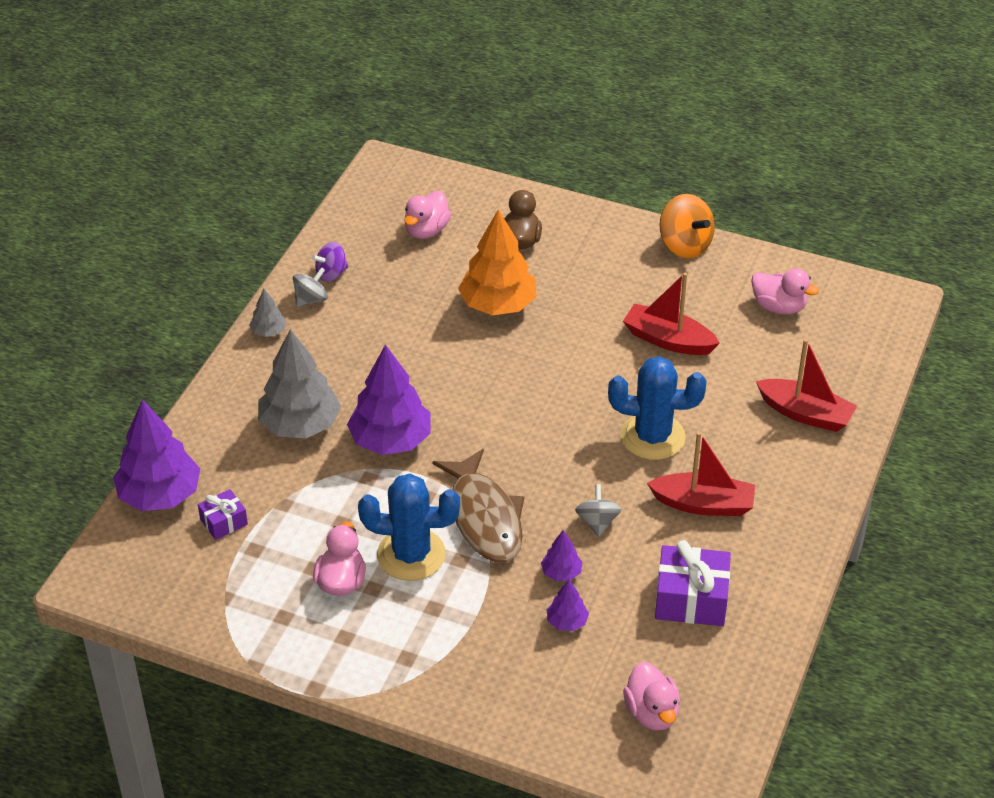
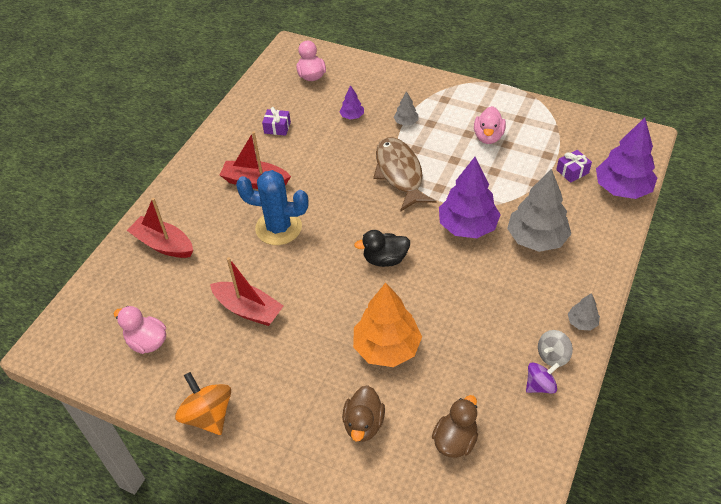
camera: 175 degrees left, 5 degrees up
blue cactus [358,474,460,581] -> none
pink duck [404,191,451,239] -> brown duck [432,395,478,458]
purple tree [541,530,582,581] -> none
grey spinning top [575,484,621,537] -> none
purple gift [655,540,731,626] -> purple gift [262,107,291,136], size x0.56
none -> black duck [354,230,410,267]
none -> grey tree [394,91,418,126]

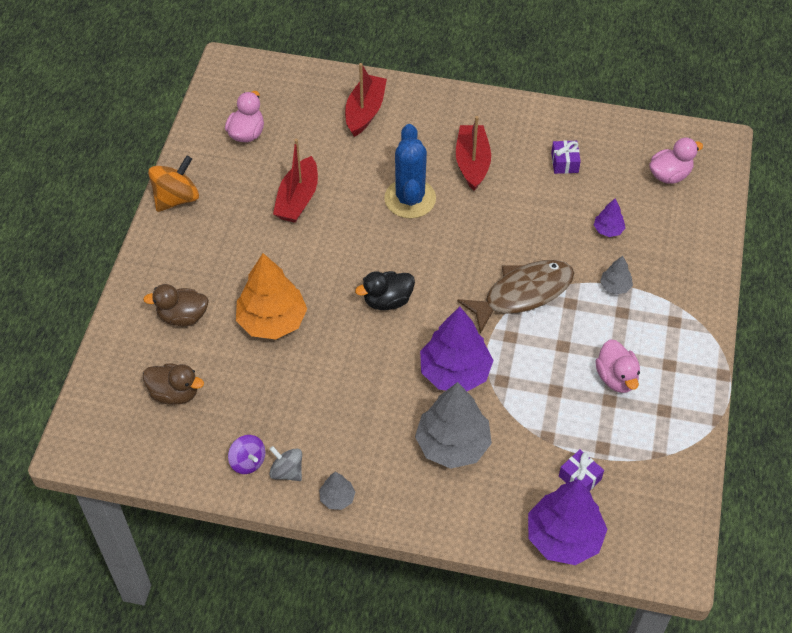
camera: 75 degrees right, 5 degrees up
black duck [354,230,410,267] -> black duck turned 90 degrees counterclockwise [355,271,415,310]
pink duck [474,106,506,144] -> pink duck turned 105 degrees counterclockwise [595,339,640,393]

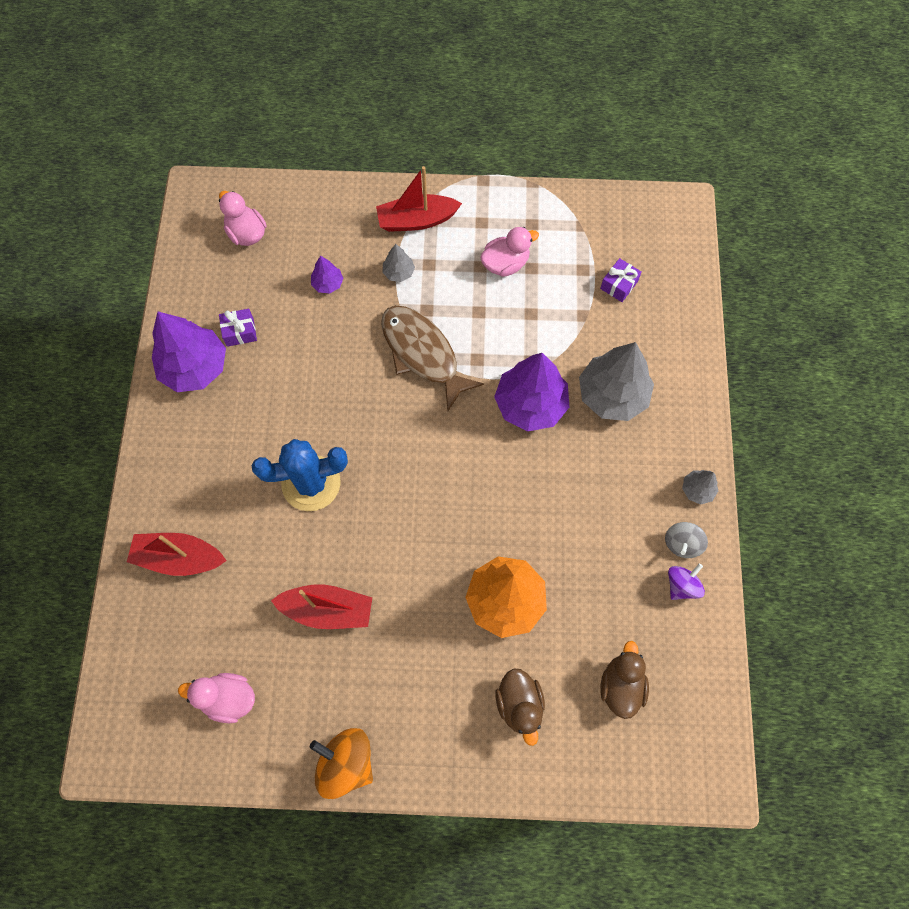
camera: 100 degrees left, 15 degrees up
black duck [355,271,415,310] -> none
red boat [456,116,491,191] -> red boat moved to [376,166,462,232]
purple tree [528,479,607,565] -> purple tree moved to [152,312,226,392]

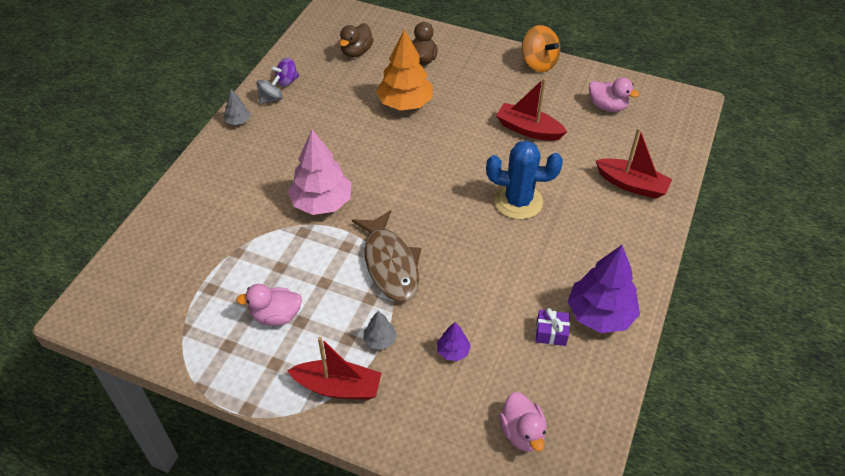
camera: 160 degrees left, 20 degrees down
purple tree [494,353,569,431] -> pink tree [288,130,351,215]
grey tree [579,342,654,421] -> none
purple gift [600,258,642,302] -> none

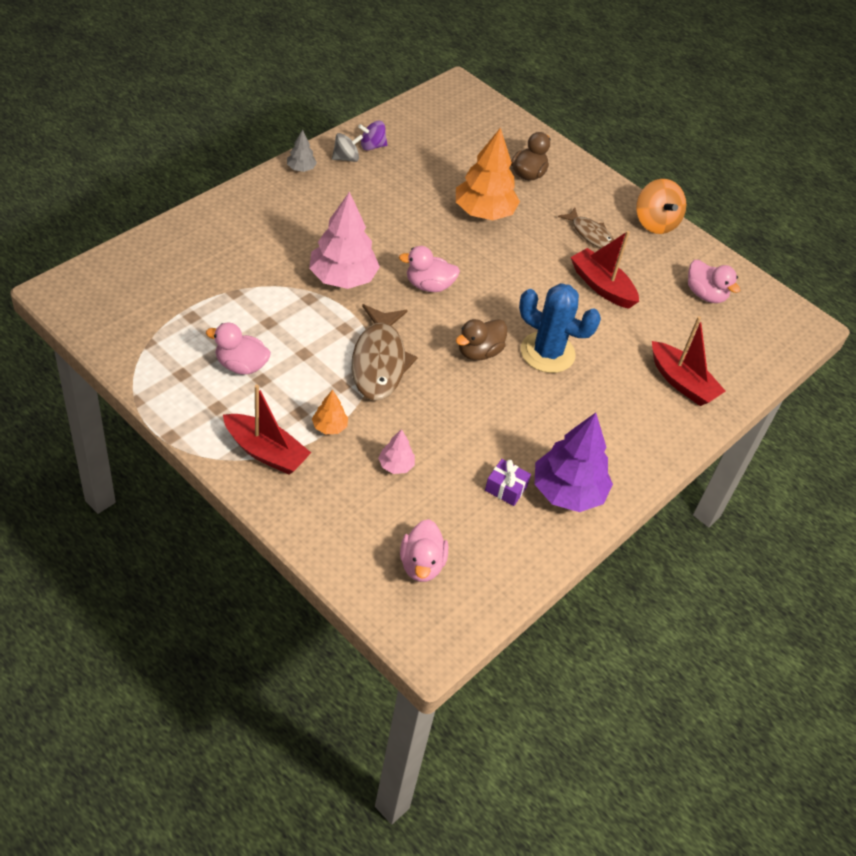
camera: 15 degrees right, 0 degrees up
brown duck [339,23,373,57] -> brown duck moved to [456,319,507,361]
grey tree [364,311,397,350] -> orange tree [312,390,348,434]
purple tree [437,322,471,361] -> pink tree [378,429,415,474]
none -> pink duck [399,246,460,292]
none -> brown fish [558,208,614,248]

